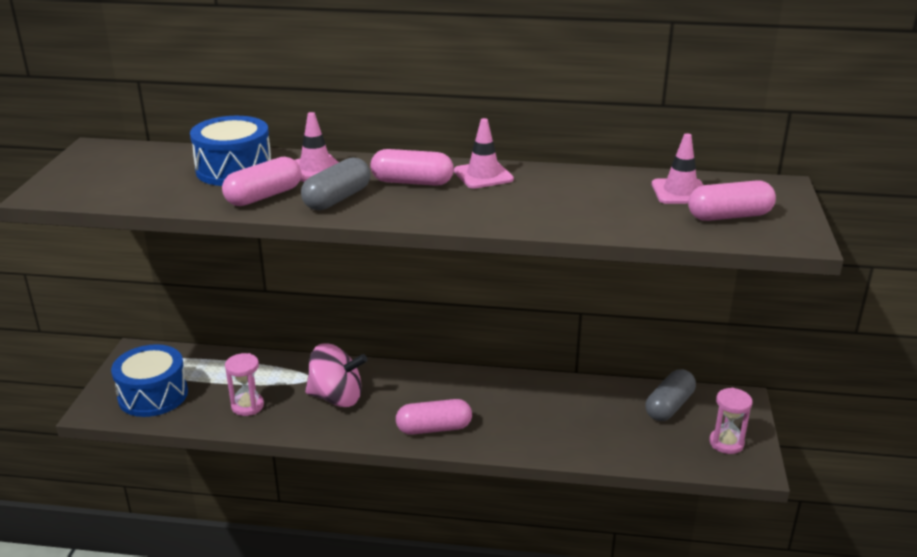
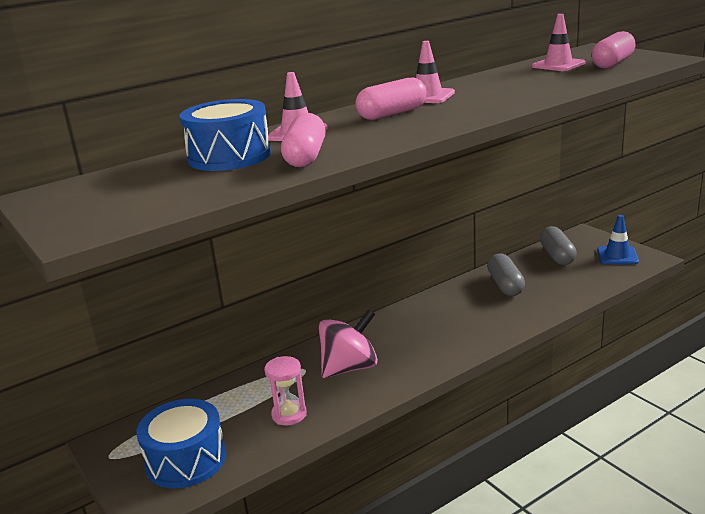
camera: 40 degrees left, 5 degrees down
grey capsule [301,157,371,210] -> grey capsule moved to [487,254,525,296]
pink capsule [396,399,472,435] -> none
pink hourglass [709,388,752,454] -> blue traffic cone [597,215,639,264]

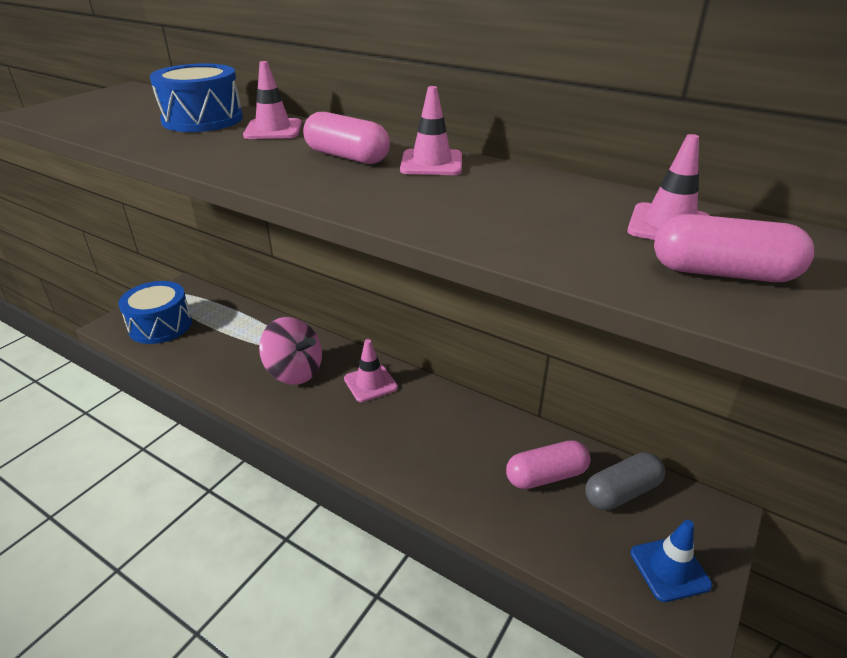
camera: 65 degrees right, 10 degrees up
pink hourglass [264,356,307,426] -> none
pink capsule [281,113,326,167] -> pink capsule moved to [506,440,591,489]
grey capsule [487,254,525,296] -> none
none -> pink traffic cone [344,339,398,402]

